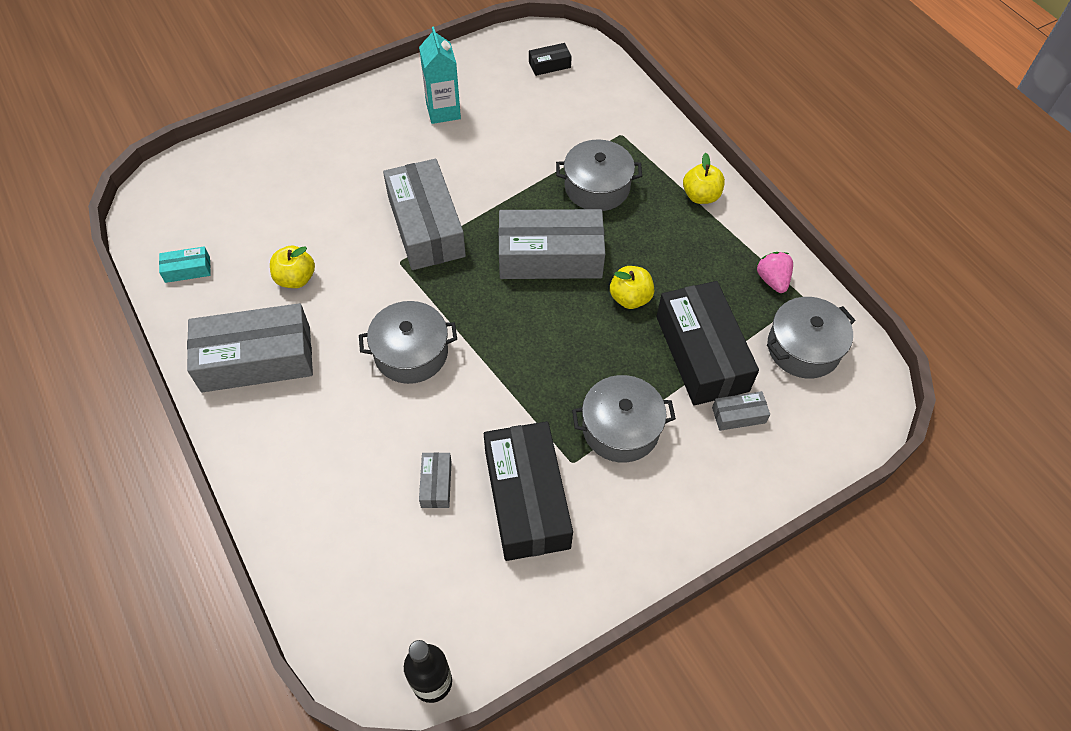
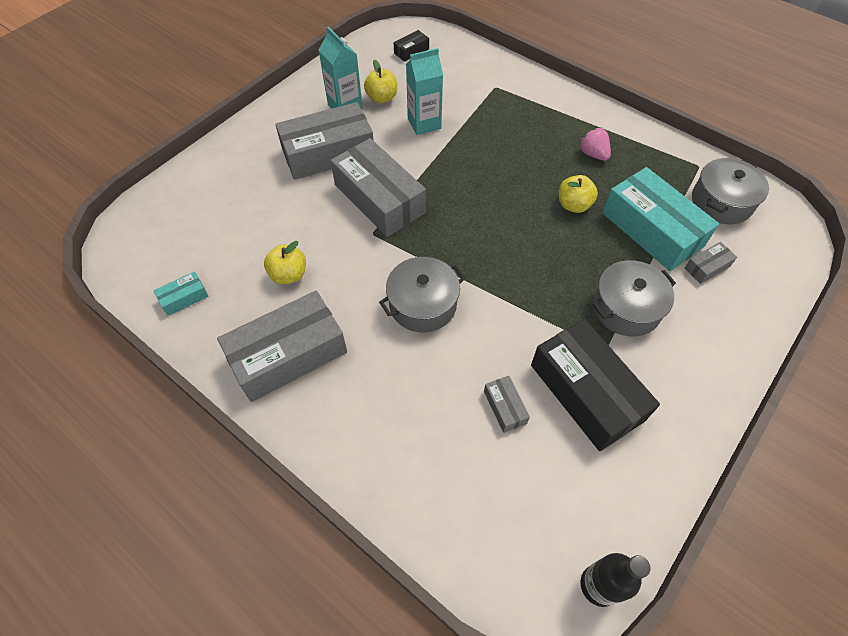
camera: 20 degrees left, 0 degrees up
grey box [498,209,605,279] -> grey box moved to [275,102,374,180]
grey pot [556,139,642,211] -> none
black box [656,281,759,406] -> turquoise box [602,167,719,271]
yellow apple [683,153,725,204] -> yellow apple moved to [364,60,397,103]
pink strawberry [757,252,793,293] -> pink strawberry moved to [579,128,611,161]
none -> turquoise carton [406,48,443,135]

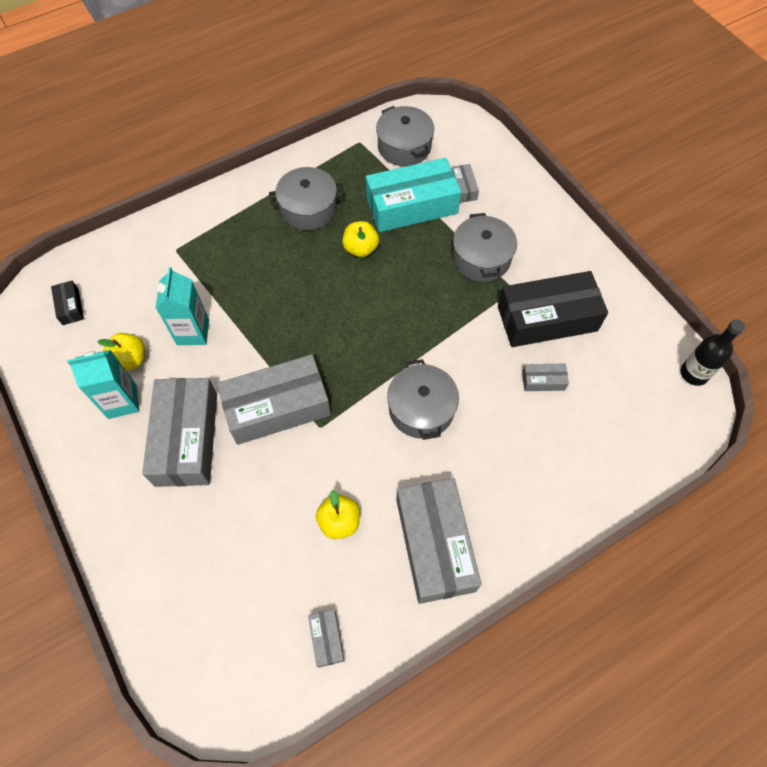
camera: 70 degrees left, 5 degrees up
turquoise box [154,271,209,316] -> grey box [308,609,344,668]
pink strawberry [579,128,611,161] -> grey pot [269,167,344,230]

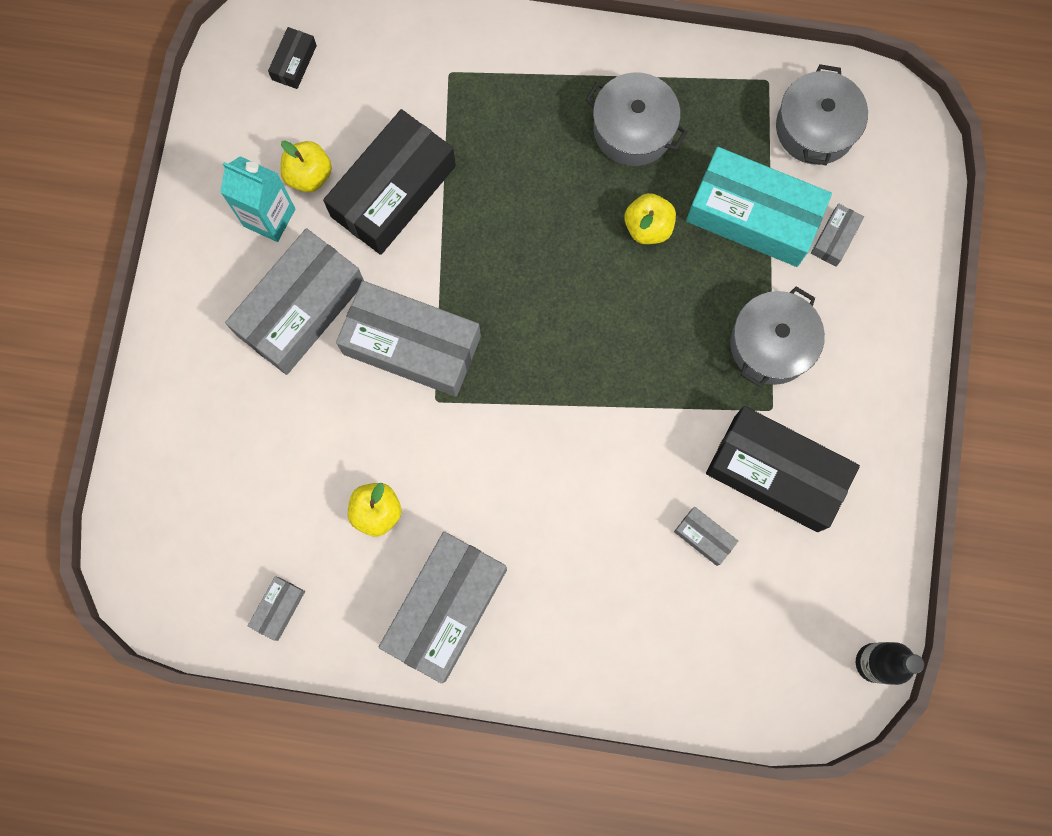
camera: 40 degrees right, 15 degrees up
turquoise carton [155,267,209,345] -> black box [323,109,456,255]
grey pot [387,359,459,440] -> none

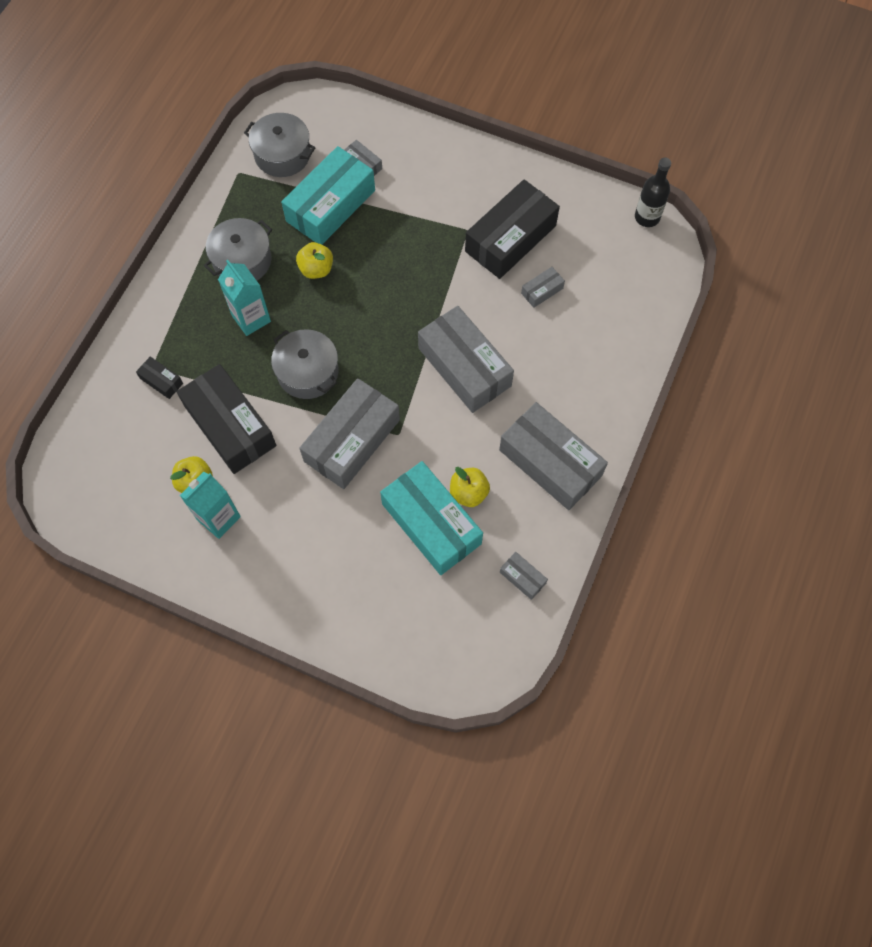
camera: 75 degrees left, 10 degrees down
grey box [225,228,364,375] -> grey box moved to [418,306,514,413]
black box [268,27,317,89] -> black box moved to [136,356,183,399]
grey pot [730,286,825,387] -> grey pot moved to [271,329,338,399]
none -> turquoise carton [218,260,271,336]
none -> turquoise box [380,461,483,575]

